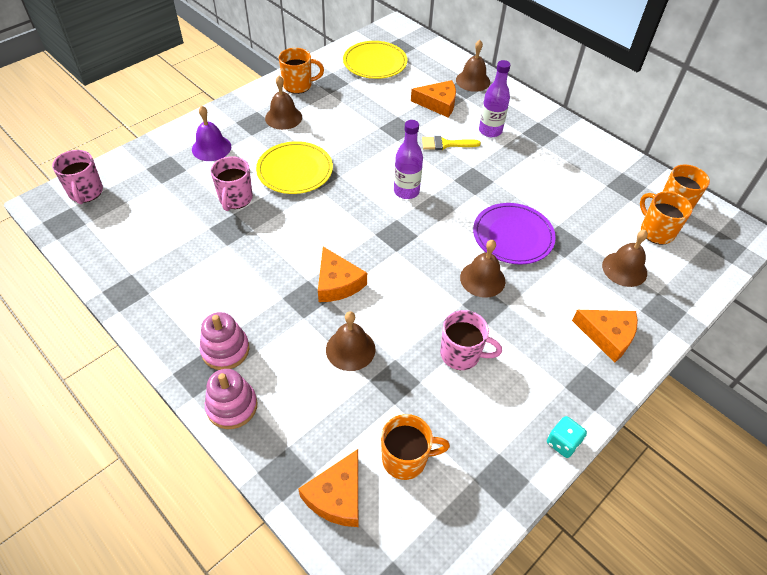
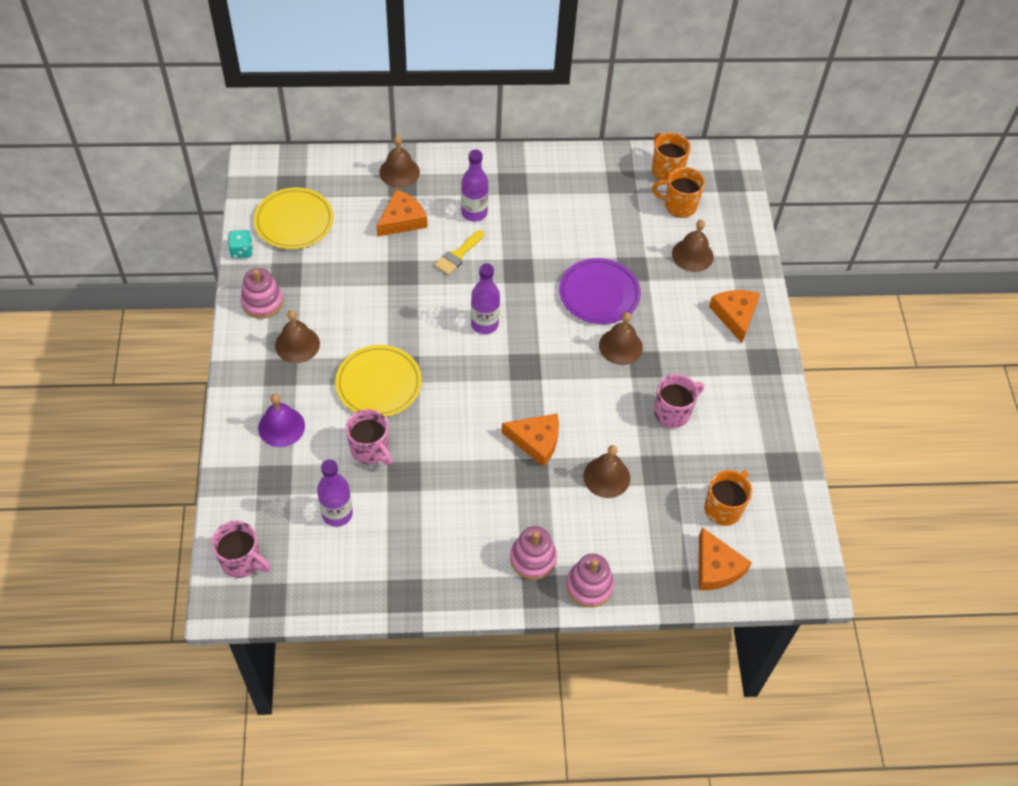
camera: 50 degrees left, 5 degrees up
orange mug [279,48,324,94] -> pink stacking toy [241,268,283,319]
turquoise dice [547,416,587,458] -> turquoise dice moved to [228,230,253,258]
orange cheese [572,310,638,363] -> orange cheese turned 75 degrees counterclockwise [709,290,760,343]
none -> purple bottle [317,459,353,527]

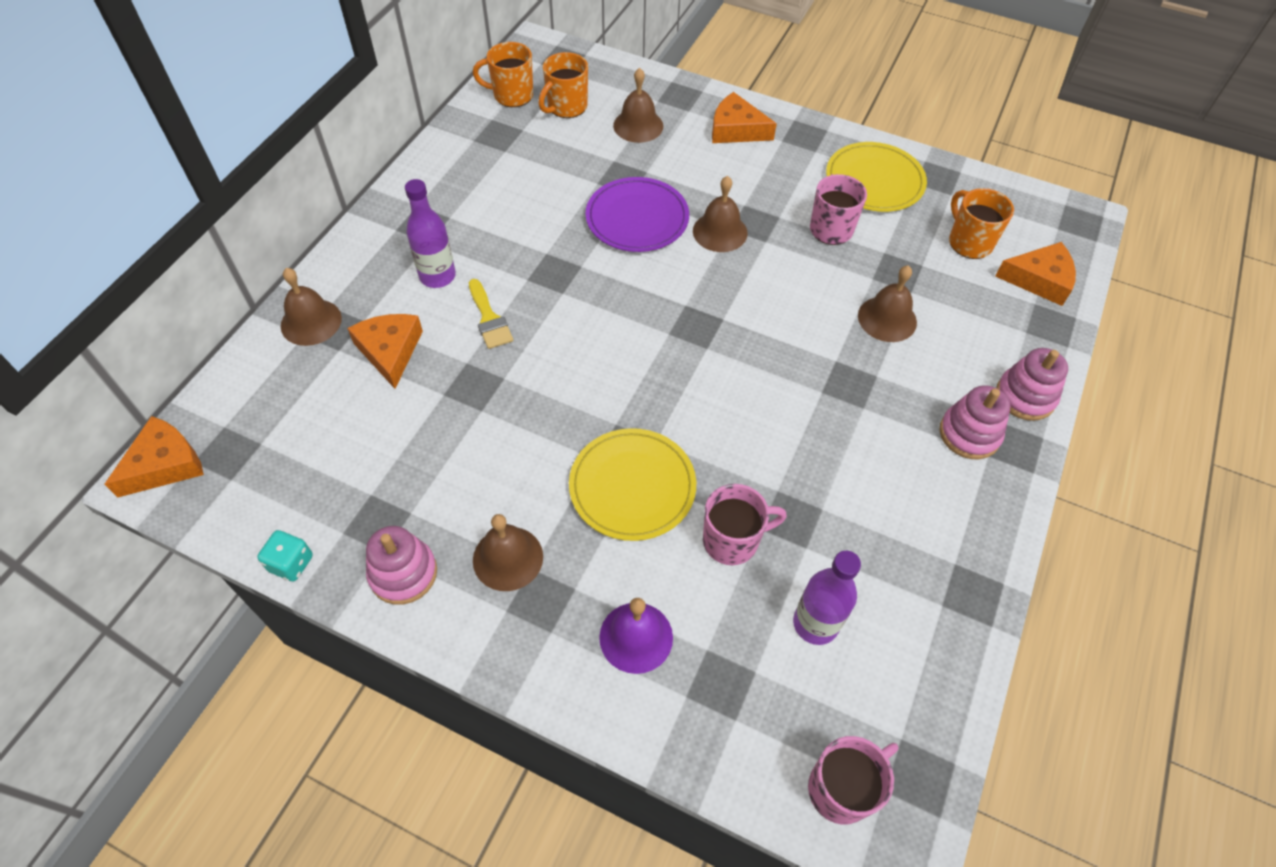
camera: 60 degrees left, 0 degrees up
yellow plate [254,188,334,249] -> yellow plate moved to [826,142,927,212]
purple bottle [471,263,500,334] -> none
orange cheese [501,414,559,467] -> orange cheese moved to [104,416,204,498]

